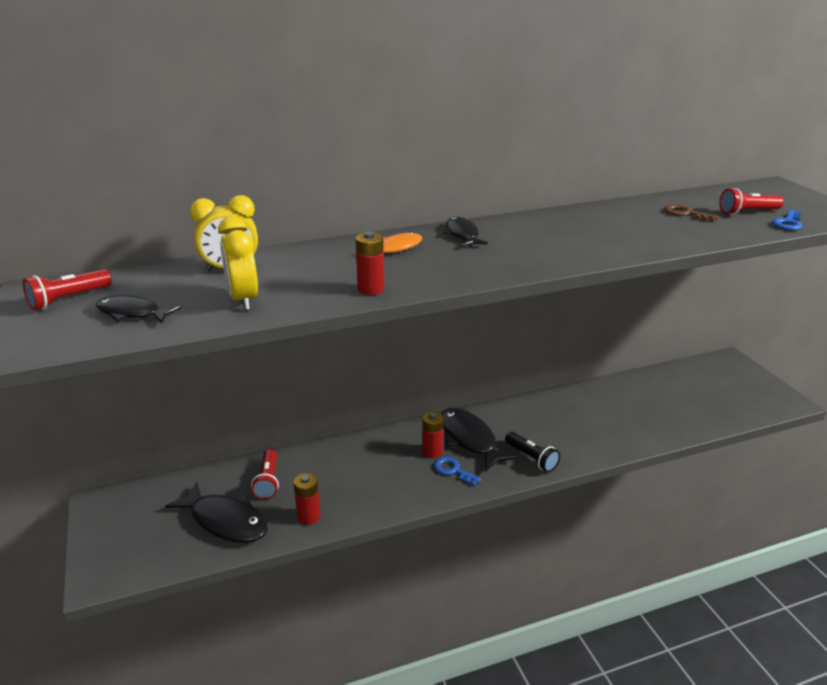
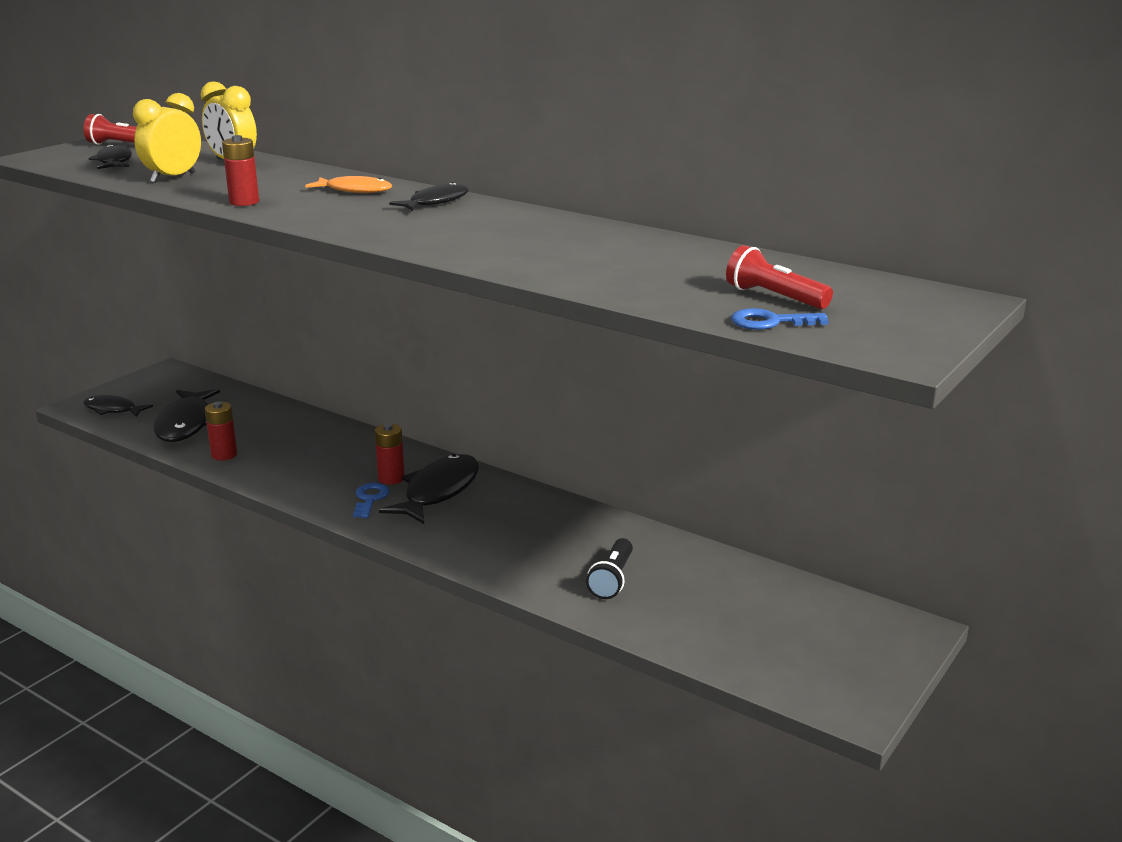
camera: 55 degrees right, 5 degrees down
red flashlight [251,449,279,500] -> none
black flashlight [505,432,560,472] -> black flashlight moved to [586,538,633,599]
brown key [664,204,719,222] -> none
none -> black fish [84,395,153,417]

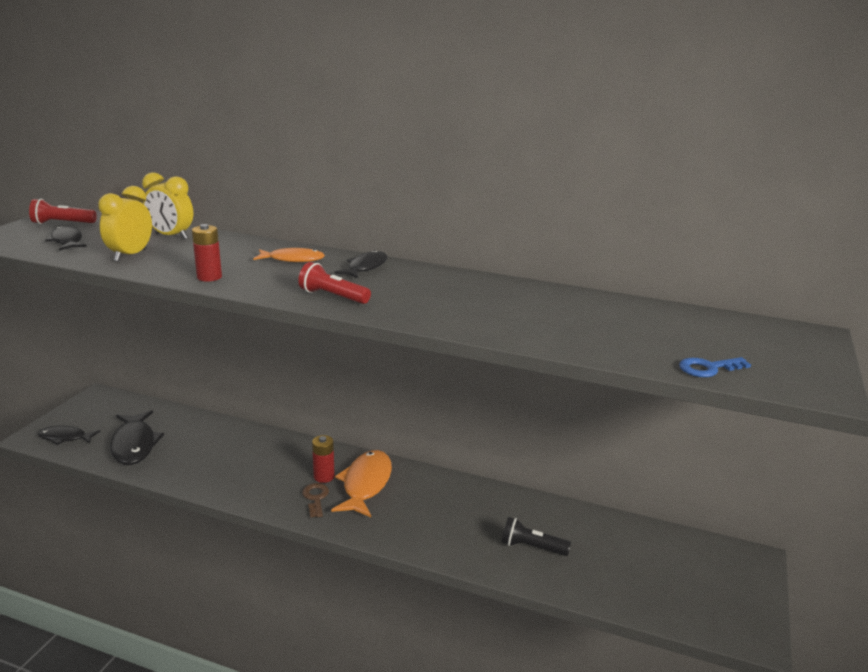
camera: 15 degrees left, 0 degrees up
red battery [205,402,237,461] -> none
blue key [353,483,390,518] -> brown key [302,483,329,517]
black fish [379,454,479,524] -> orange fish [331,450,392,517]
black flashlight [586,538,633,599] -> black flashlight turned 105 degrees clockwise [502,517,571,556]
red flashlight [726,245,833,309] -> red flashlight moved to [298,262,371,304]

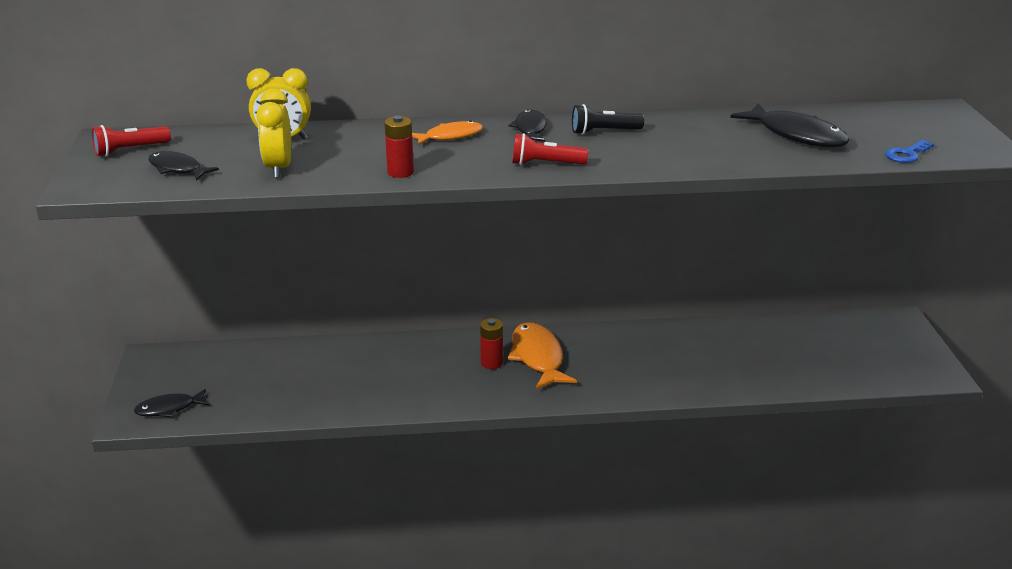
camera: 25 degrees left, 5 degrees up
black fish [110,410,164,465] -> black fish moved to [730,103,850,147]
brown key [302,483,329,517] -> none
black flashlight [502,517,571,556] -> black flashlight moved to [572,104,644,135]

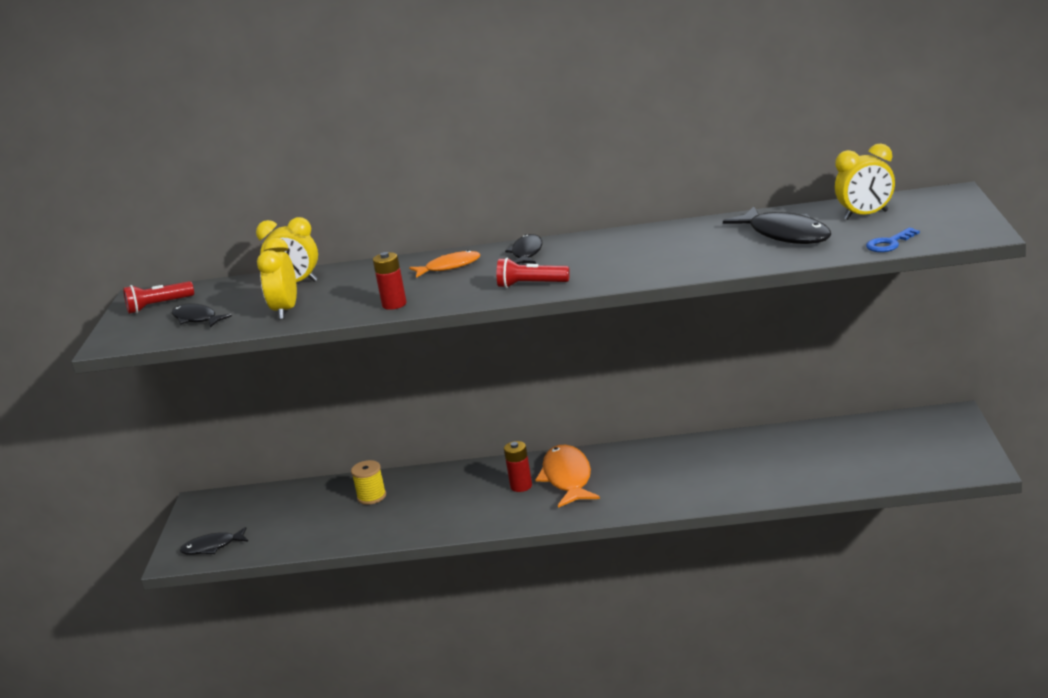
camera: 10 degrees right, 5 degrees down
black flashlight [572,104,644,135] -> none
none -> yellow spool [351,460,386,505]
none -> yellow clock [835,143,895,220]

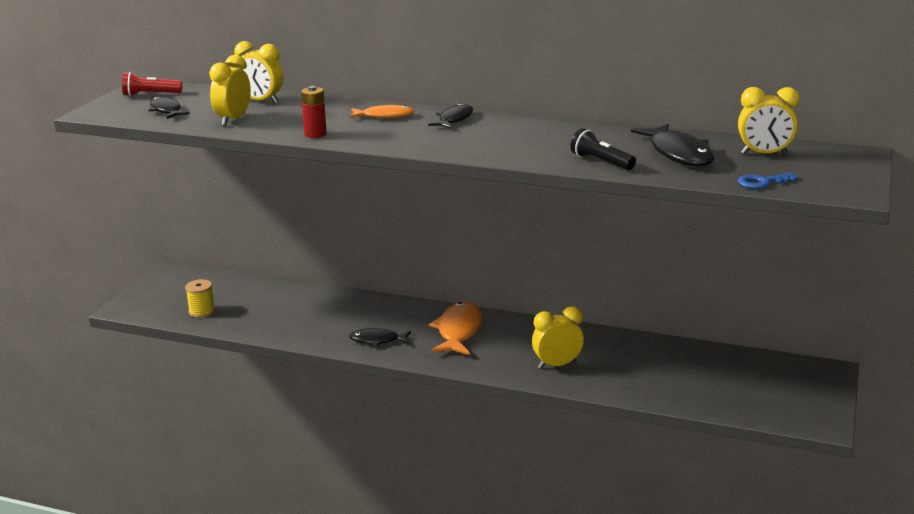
camera: 15 degrees right, 0 degrees up
black fish [179,527,248,555] -> black fish moved to [349,328,411,347]
yellow spool [351,460,386,505] -> yellow spool moved to [185,279,215,318]
red flashlight [497,258,570,288] -> none
red battery [504,441,532,492] -> none
none -> yellow clock [532,307,584,369]
none -> black flashlight [571,128,636,170]

